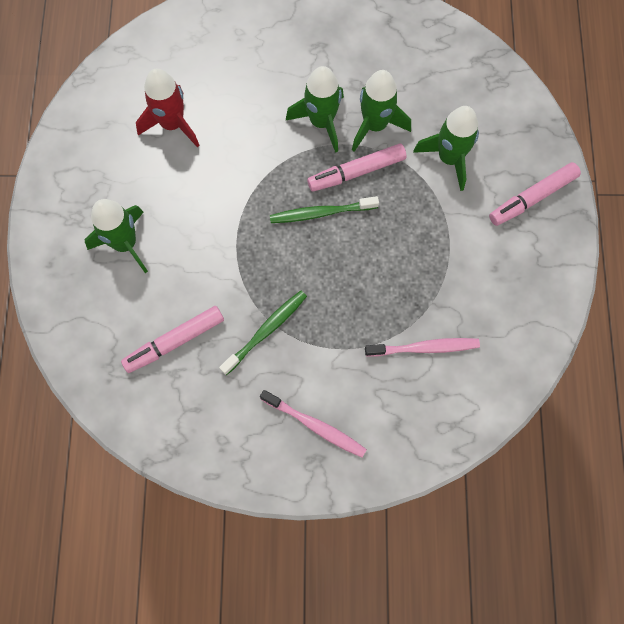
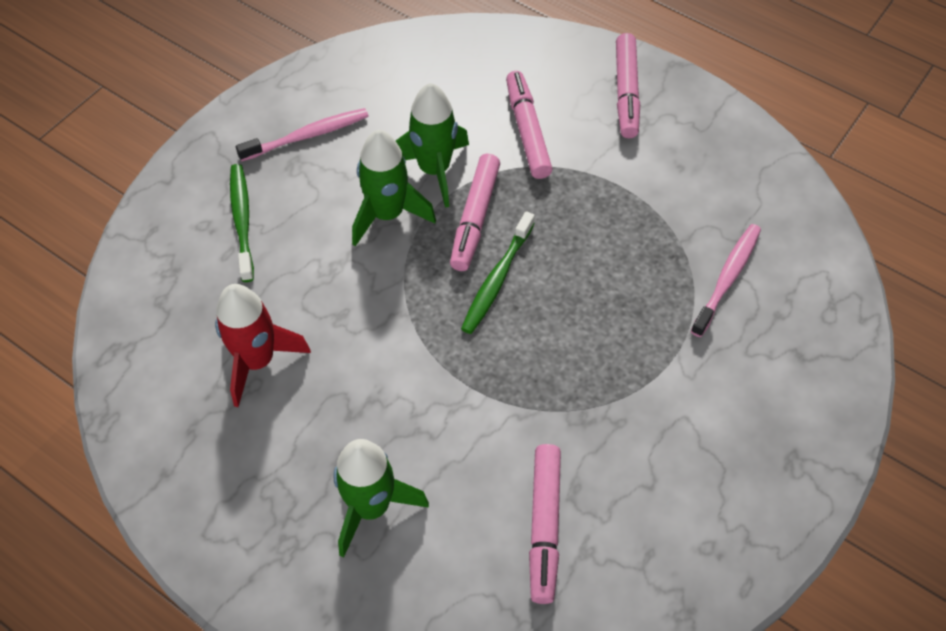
camera: 55 degrees left, 15 degrees down
green toothbrush [219,290,307,375] -> green toothbrush moved to [230,164,254,282]
pink toothbrush [260,390,367,458] -> pink toothbrush moved to [236,108,369,162]
green rocket [413,106,479,191] -> pink marker [506,71,552,179]

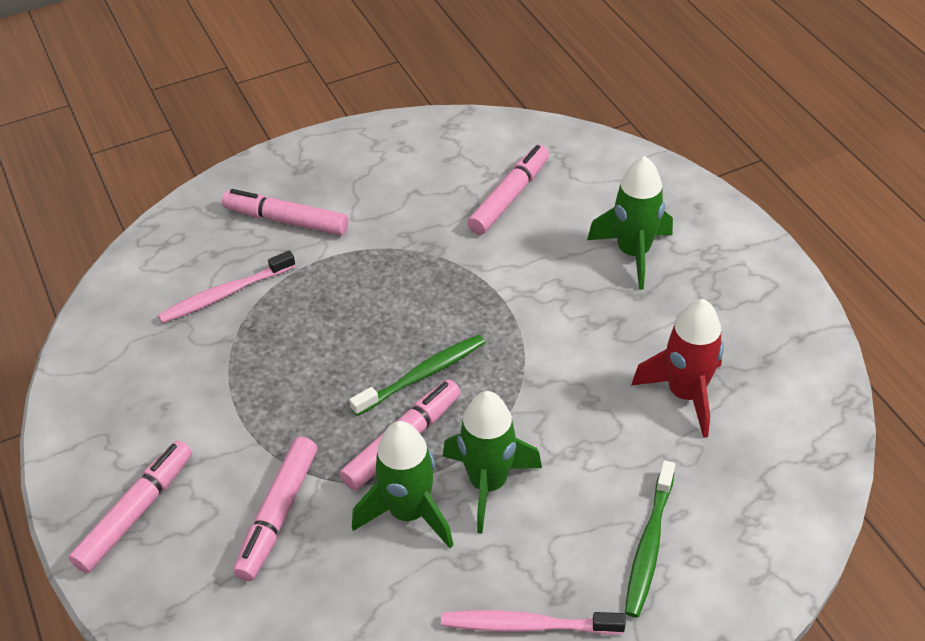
camera: 150 degrees left, 10 degrees down
none -> pink marker [222,189,348,236]

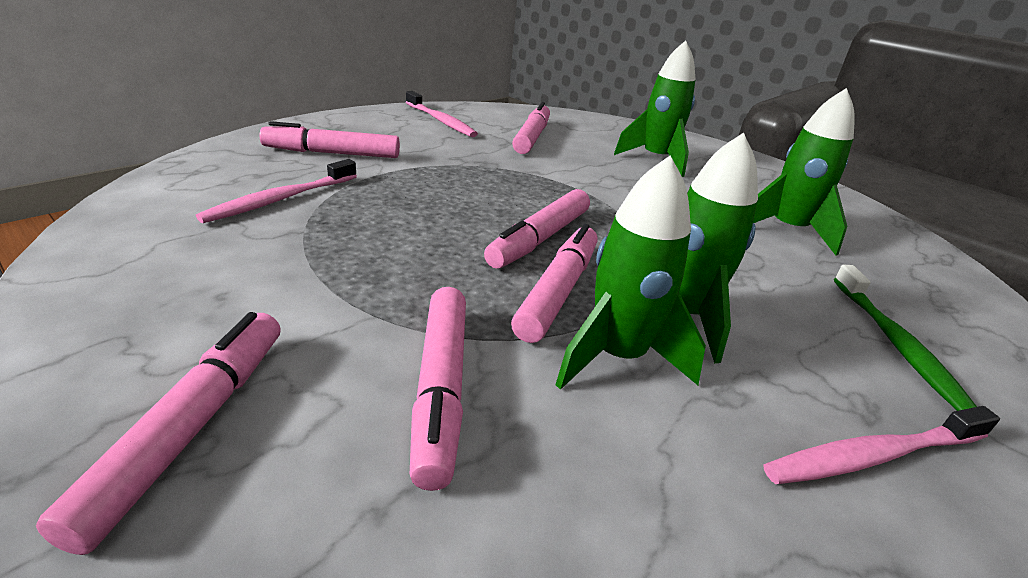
camera: 25 degrees left, 15 degrees down
green toothbrush [349,335,485,416] -> pink marker [484,189,590,269]
red rocket [631,299,724,438] -> green rocket [753,88,855,256]
none -> pink toothbrush [406,91,478,137]

